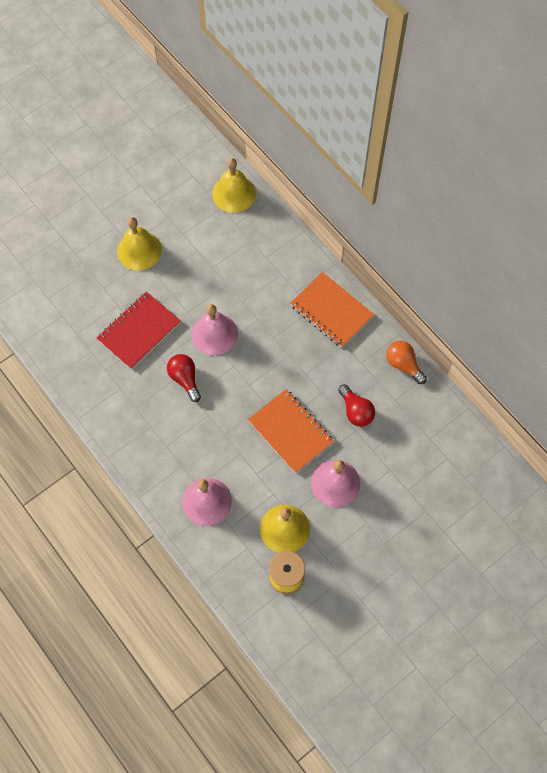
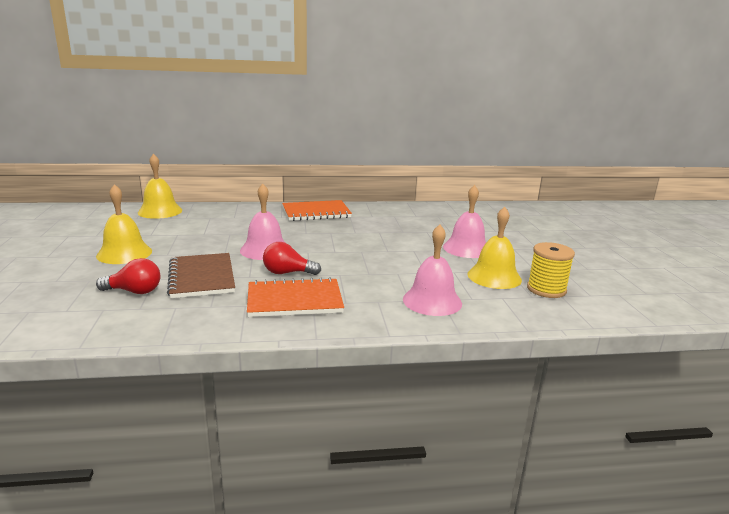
camera: 60 degrees left, 45 degrees down
red notebook [97,291,181,369] -> brown notebook [167,253,235,298]
orange notebook [248,389,334,473] -> orange notebook moved to [247,277,344,317]
red light bulb [338,384,375,427] -> red light bulb moved to [96,258,160,294]
orange light bulb [386,341,427,384] -> none

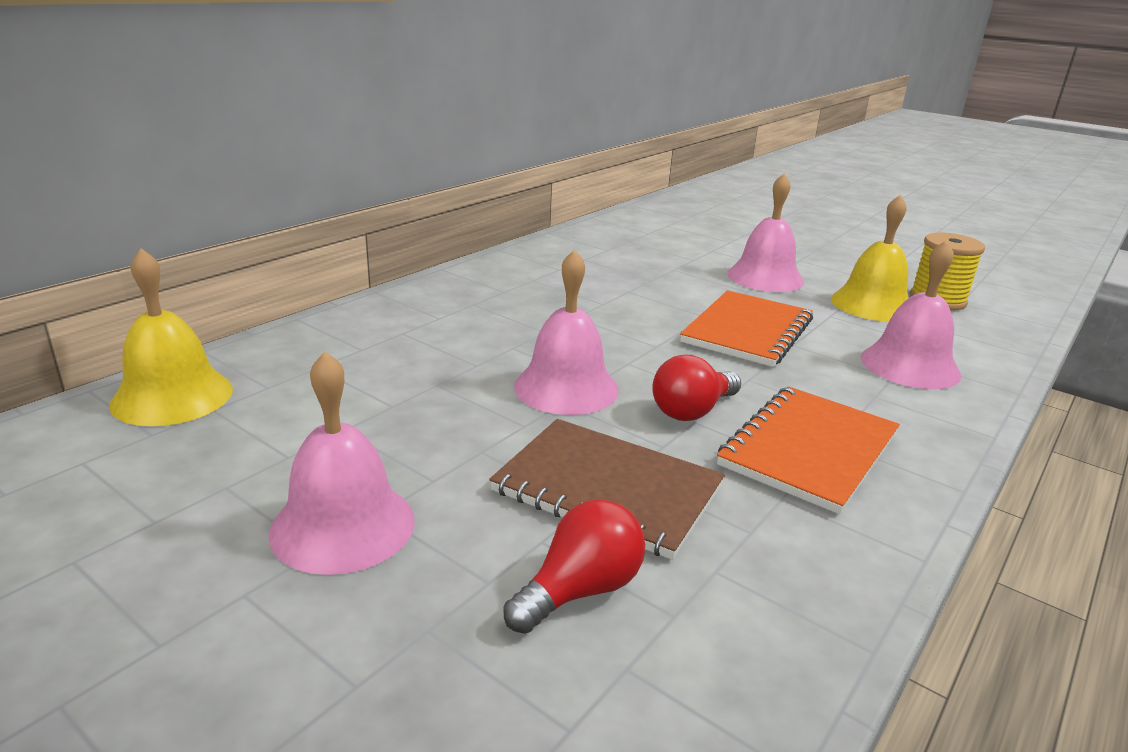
camera: 45 degrees left, 5 degrees up
yellow bell [96,184,152,264] -> pink bell [268,351,415,575]
orange notebook [282,200,352,221] -> orange notebook moved to [680,290,813,367]

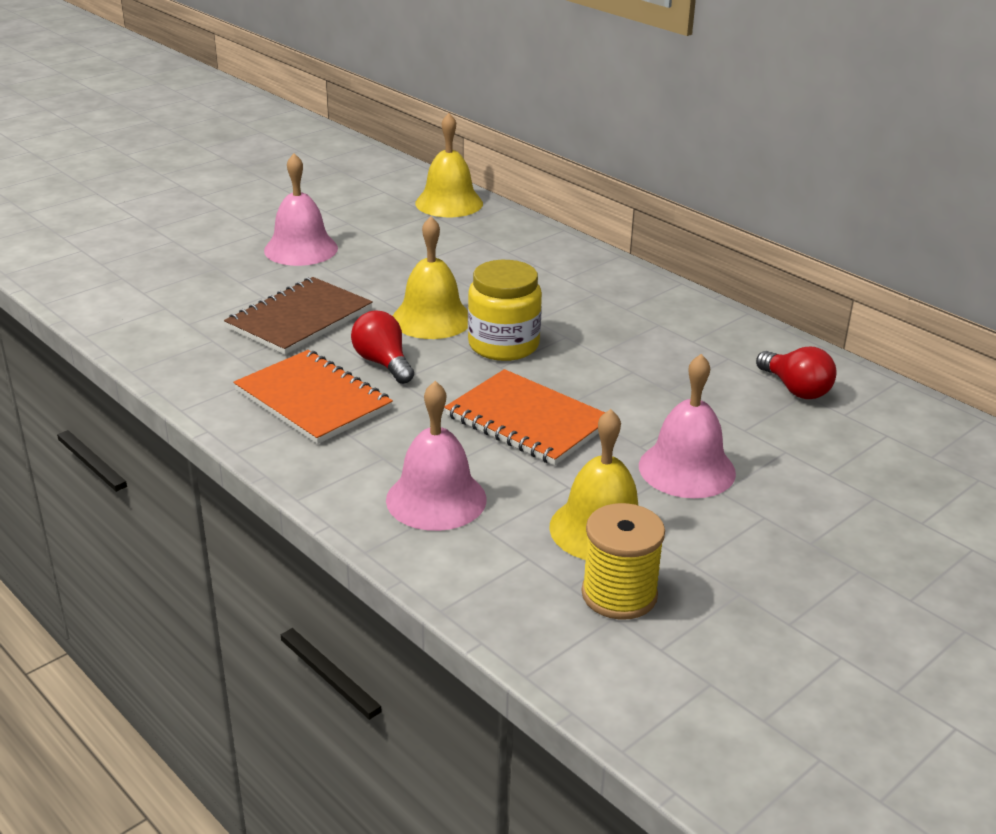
camera: 100 degrees right, 5 degrees up
red light bulb [503,499,645,634] -> red light bulb moved to [756,347,837,399]
pink bell [514,249,619,415] -> yellow bell [393,216,468,339]
none -> yellow jar [468,260,542,361]

